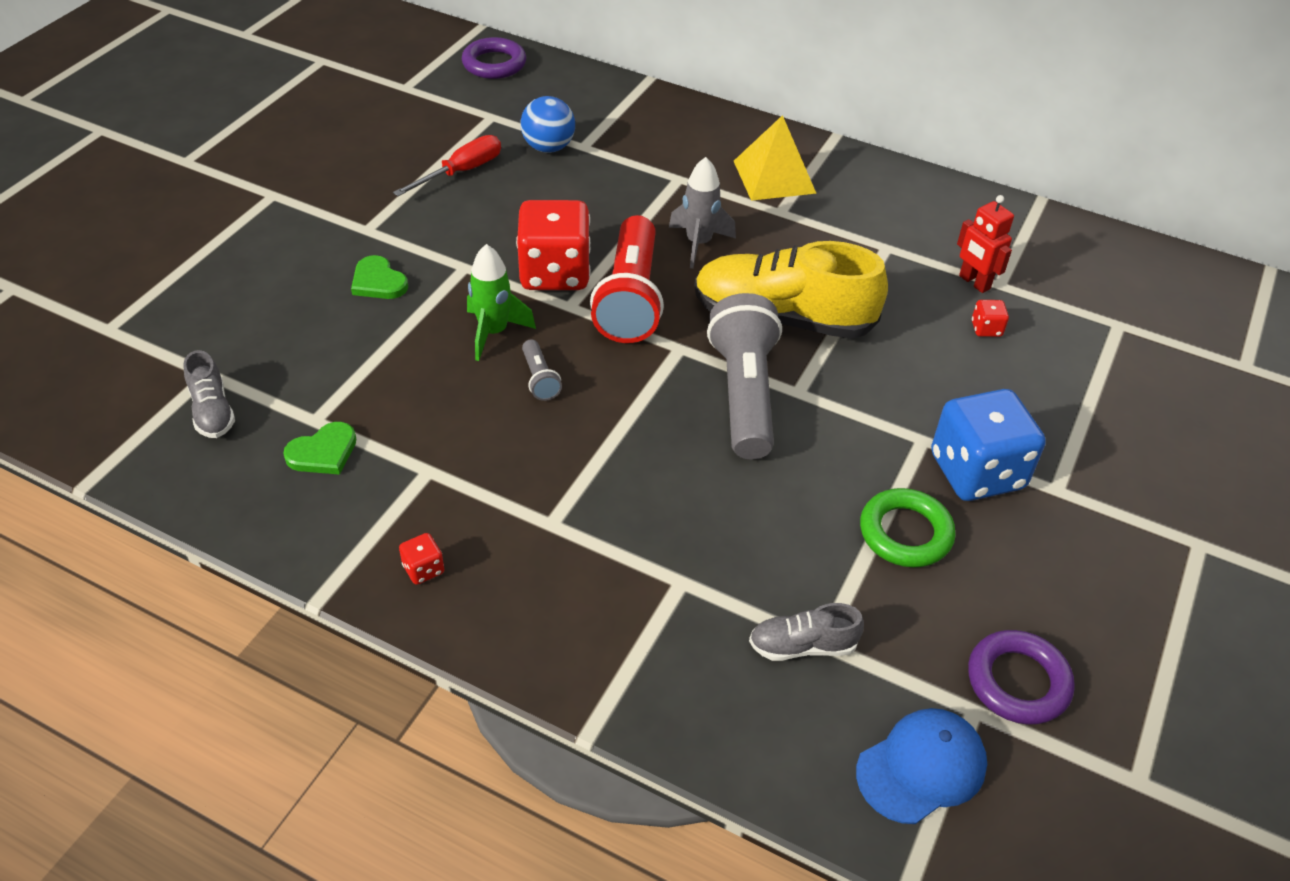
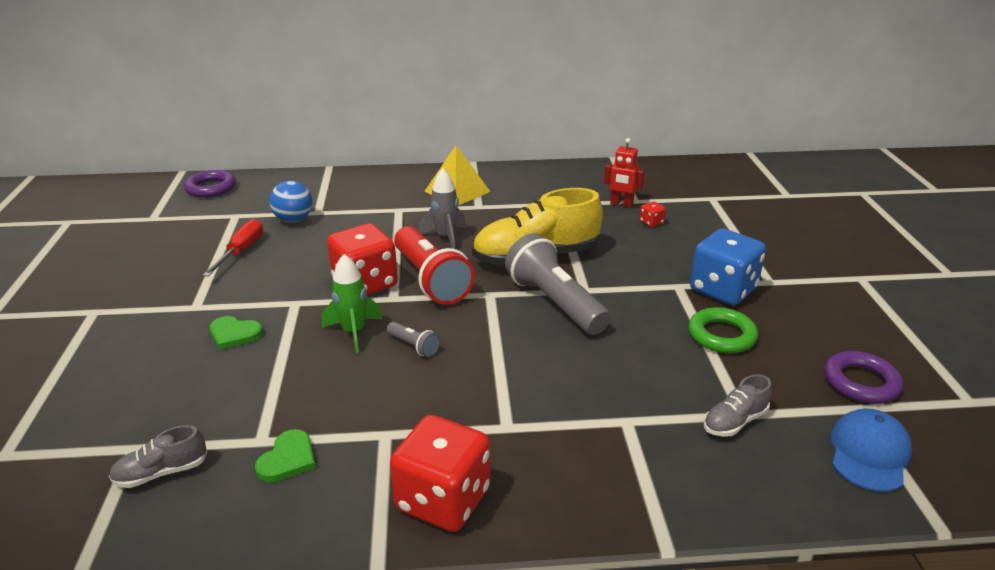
camera: 30 degrees left, 15 degrees down
grey shoe [184,350,235,438] -> grey shoe turned 120 degrees clockwise [109,425,207,488]
red dice [399,533,445,585] -> red dice [390,415,490,532], size x2.48

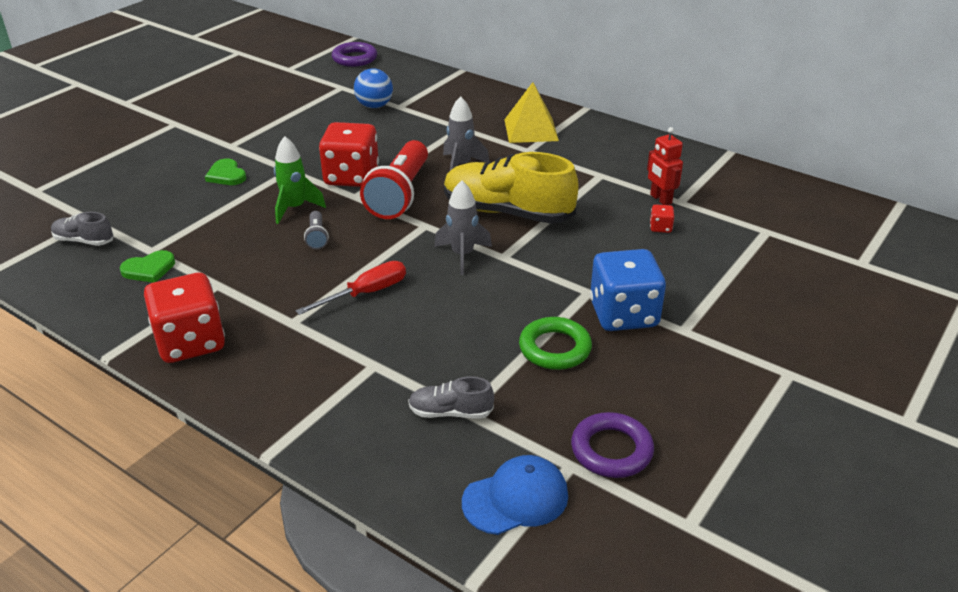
camera: 40 degrees right, 5 degrees up
red screwdriver [203,219,263,277] -> red screwdriver moved to [296,261,406,315]
grey flashlight [505,233,611,335] -> grey rocket [434,180,492,275]

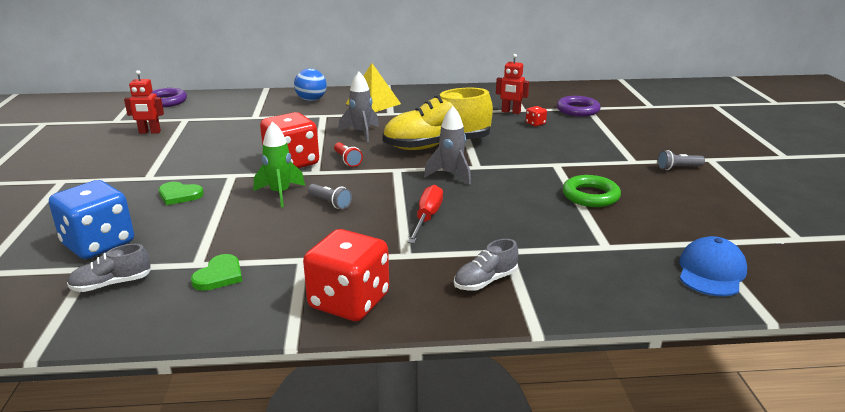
camera: 40 degrees left, 10 degrees down
blue ball [354,68,393,108] -> blue ball moved to [294,69,327,101]
red flashlight [360,140,428,219] -> red flashlight [334,142,363,167], size x0.44
grey shoe [408,376,494,419] -> grey shoe moved to [454,239,518,291]
purple ring [571,412,654,478] -> purple ring moved to [557,96,600,117]
blue dice [590,249,666,331] -> blue dice moved to [49,180,134,259]
none -> red robot [124,70,164,134]
none -> grey flashlight [657,150,705,170]

